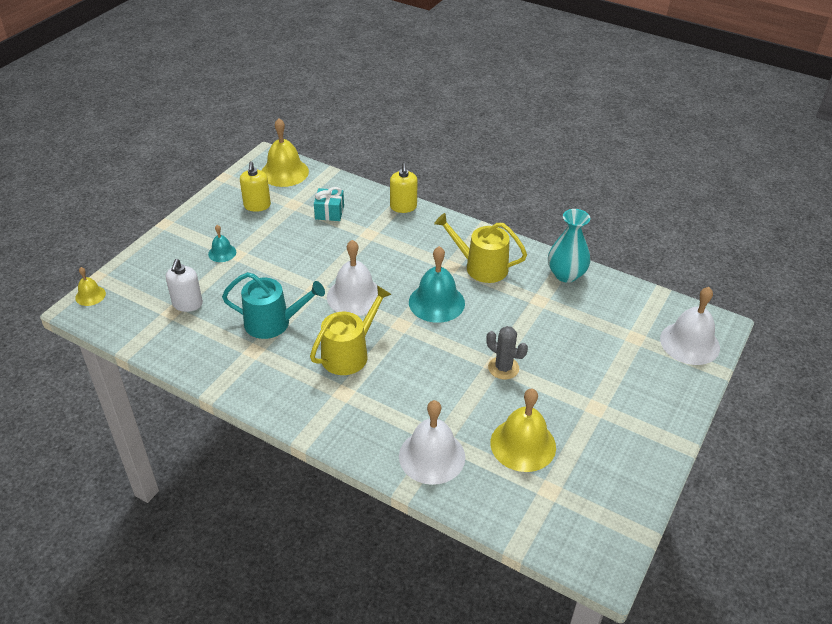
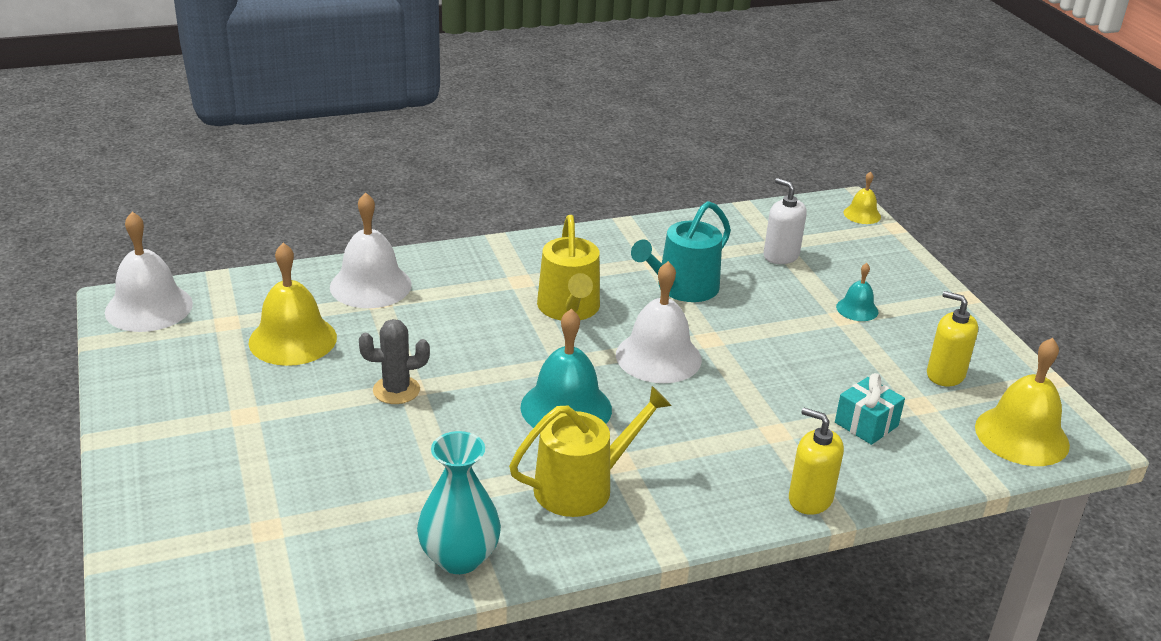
camera: 130 degrees right, 10 degrees down
white bell [660,287,720,365] -> white bell moved to [105,212,193,332]

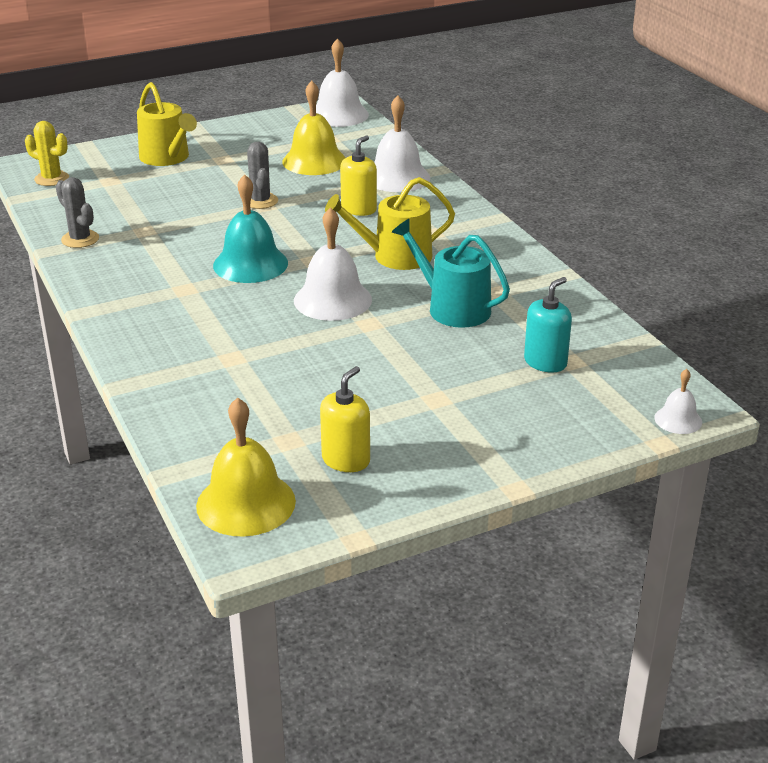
camera: 85 degrees right, 0 degrees up
turquoise vase [417,431,501,574] -> grey cactus [56,177,99,248]
yellow watering can [509,386,672,517] -> yellow watering can moved to [137,82,197,166]
white soap dispenser [764,178,807,264] -> turquoise soap dispenser [524,277,572,373]
yellow soap dispenser [789,408,844,515] -> yellow soap dispenser moved to [340,136,377,216]
turquoise gift [835,373,905,445] -> none
turquoise bell [836,263,878,321] -> none
yellow bell [843,172,881,224] -> white bell [654,369,702,434]
none -> yellow cactus [25,121,69,186]

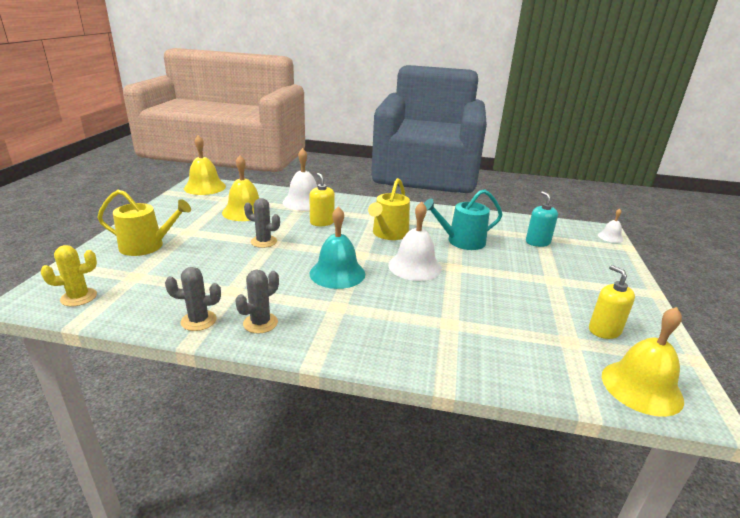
camera: 55 degrees left, 5 degrees down
white bell [316,38,369,127] -> yellow bell [184,135,226,195]
none -> grey cactus [236,270,279,334]

